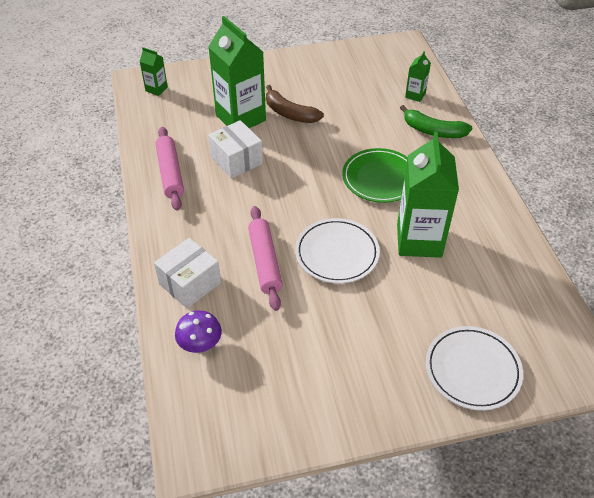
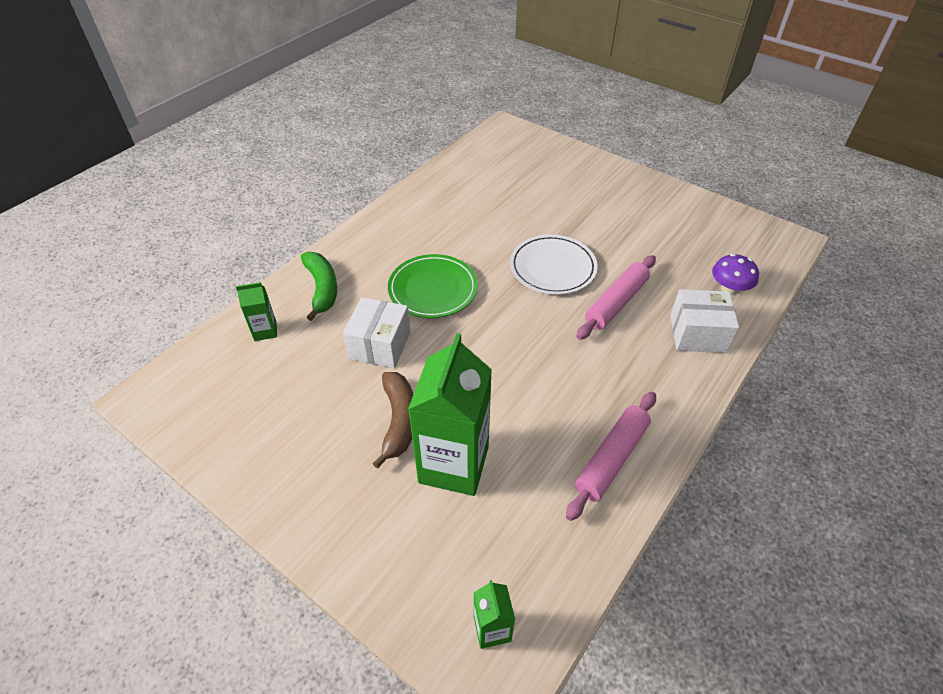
camera: 130 degrees left, 0 degrees up
white box [208,120,263,179] -> white box moved to [343,297,411,368]
green carton [397,132,459,258] -> none
white plate [426,326,523,411] -> none

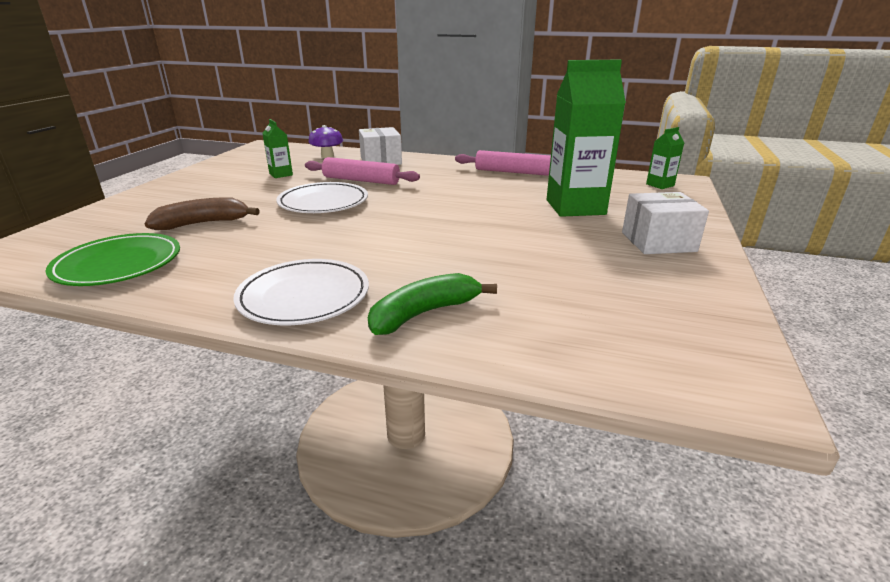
camera: 110 degrees left, 20 degrees down
green carton [236,282,277,341] -> green carton moved to [262,119,293,178]
white box [343,297,411,368] -> white box moved to [622,192,709,254]
brown banana [372,372,414,469] -> brown banana moved to [144,197,260,230]
green plate [388,254,478,318] -> green plate moved to [45,233,180,286]
none -> white plate [233,259,369,325]

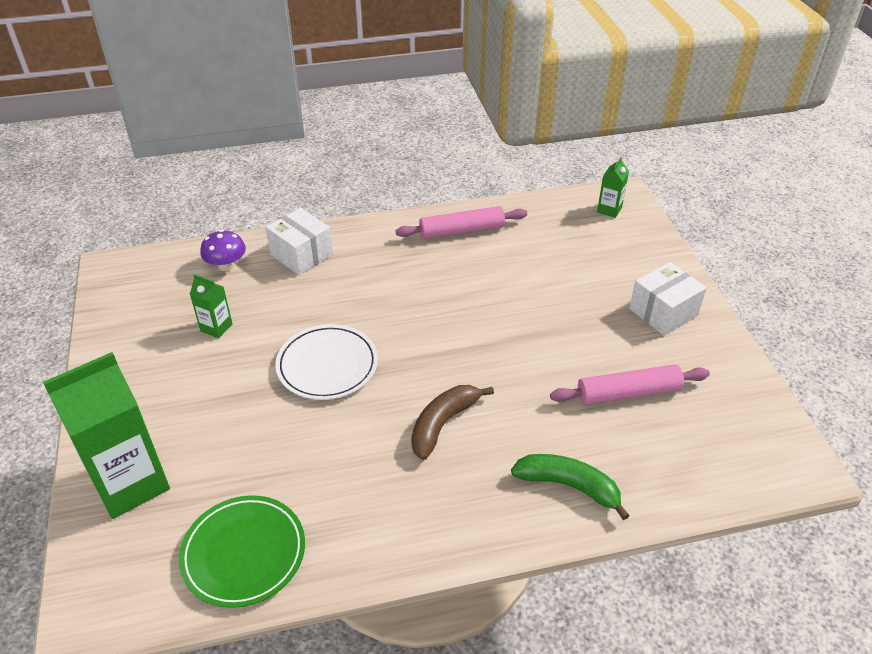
camera: 30 degrees left, 15 degrees up
brown banana [144,197,260,230] -> brown banana moved to [411,385,494,460]
white plate [233,259,369,325] -> none
pink rolling pin [305,157,420,185] -> pink rolling pin moved to [550,364,710,405]
green banana [368,273,497,335] -> green banana turned 90 degrees clockwise [511,454,630,520]
green carton [547,60,626,217] -> green carton moved to [43,352,170,519]

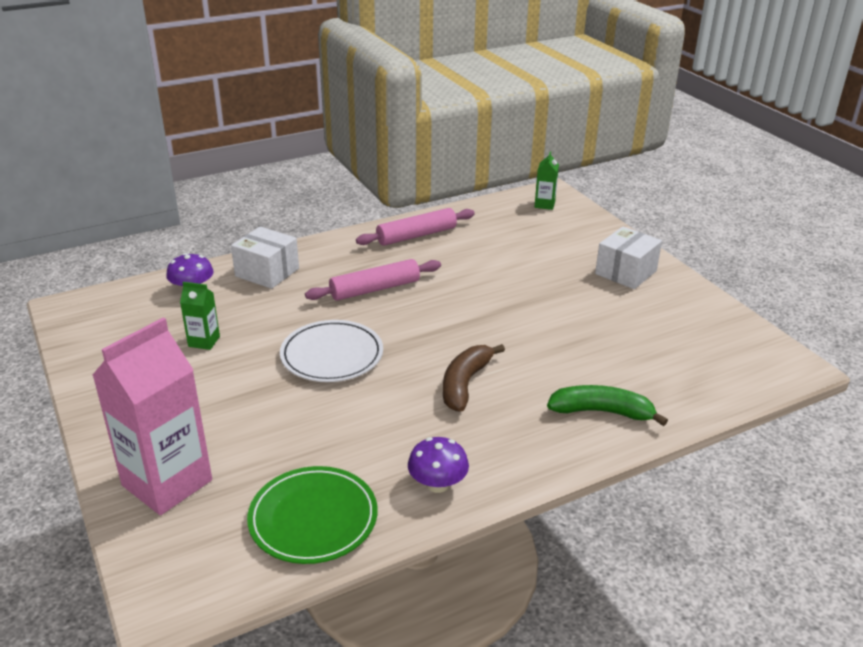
camera: 15 degrees left, 10 degrees down
green carton [43,352,170,519] -> pink carton [92,318,212,515]
pink rolling pin [550,364,710,405] -> pink rolling pin moved to [305,259,441,301]
none -> purple mushroom [408,437,469,493]

